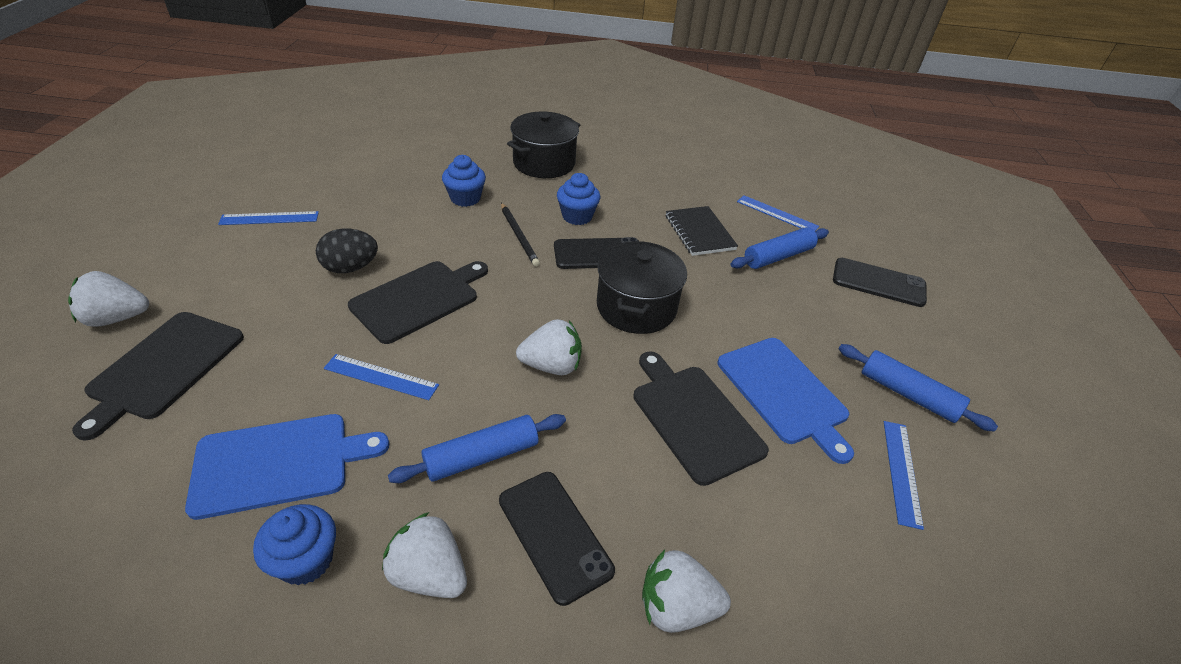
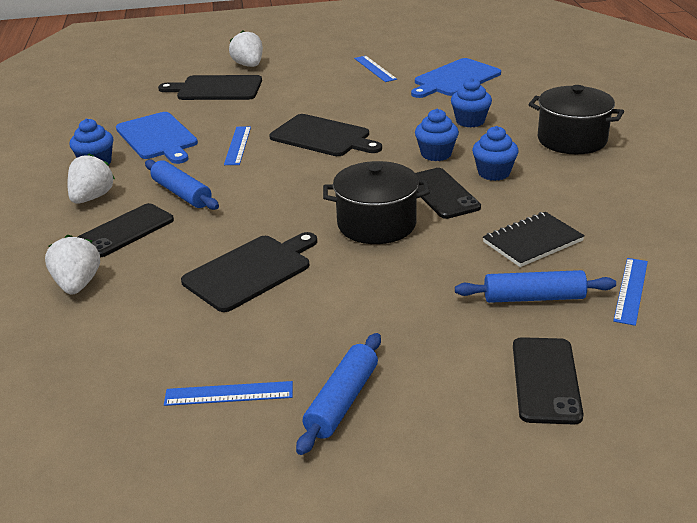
camera: 80 degrees right, 10 degrees down
black egg [316,229,378,273] -> none
black pencil [501,203,540,267] -> blue cupcake [415,109,459,161]
white strawberry [516,319,582,375] -> none
blue cutting board [718,338,854,464] -> blue cutting board moved to [411,58,501,98]
blue rolling pin [731,227,829,269] -> blue rolling pin turned 45 degrees counterclockwise [455,270,616,303]

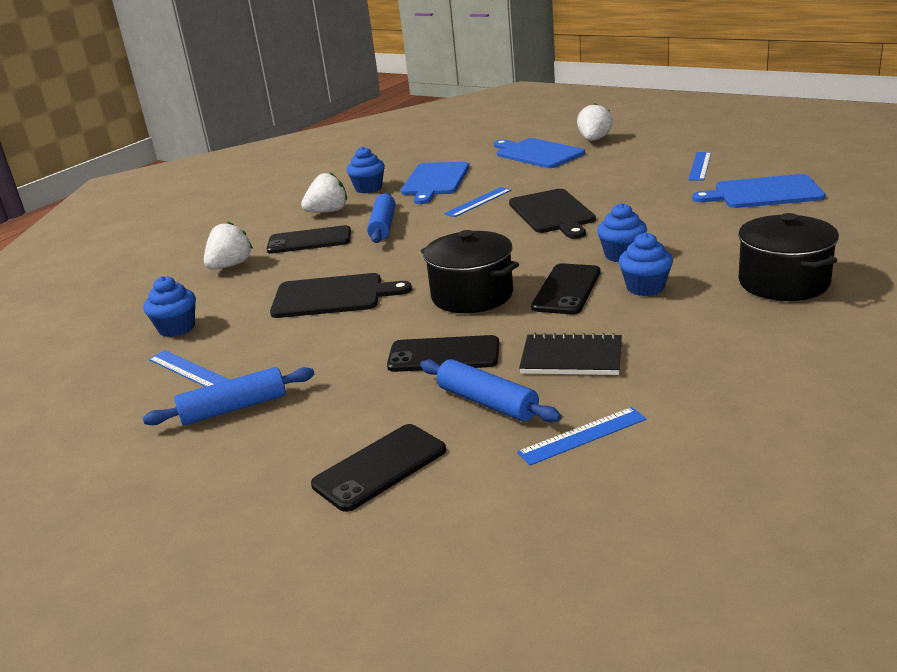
camera: 45 degrees right, 5 degrees down
black cutting board [158,75,262,100] -> blue cutting board [494,138,585,168]
blue cupcake [451,78,492,128] -> blue cupcake moved to [143,276,196,337]
none -> black phone [387,335,499,372]

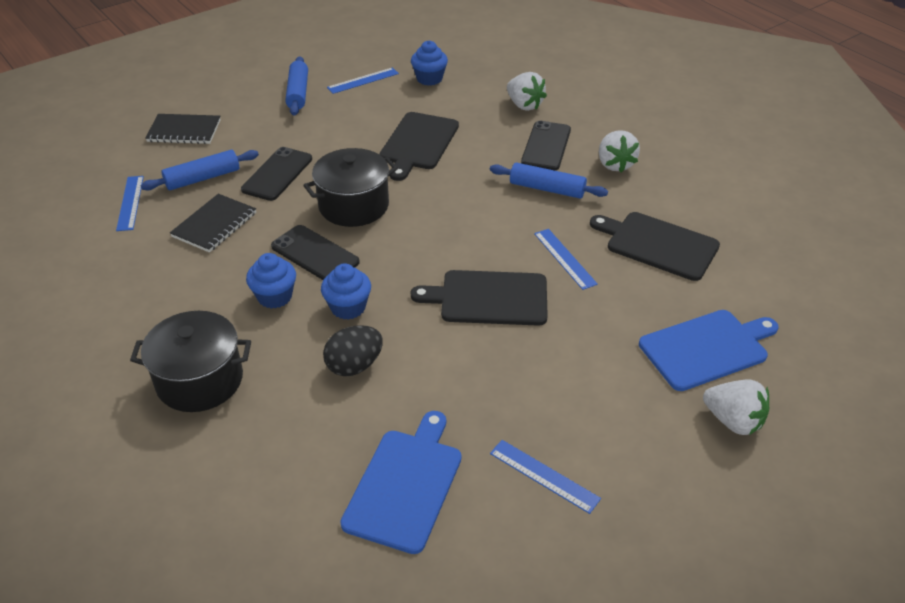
camera: 105 degrees right, 15 degrees up
black phone [311,424,446,512] -> black notebook [145,114,221,144]
blue cupcake [346,146,385,193] -> none
blue cutting board [401,162,469,204] -> black cutting board [590,212,720,281]
none -> black egg [323,325,383,376]

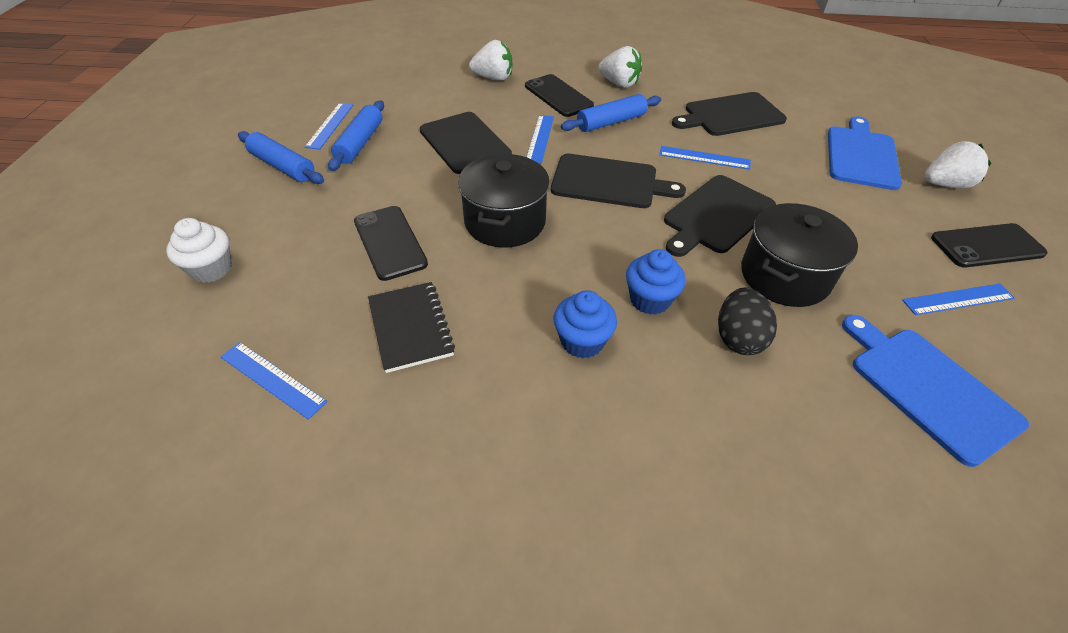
camera: 50 degrees left, 5 degrees up
black pot [130,311,251,412] -> black pot moved to [741,203,858,307]
blue rolling pin [141,150,259,190] -> blue rolling pin moved to [328,101,384,171]
black notebook [145,114,221,144] -> white cupcake [166,218,232,283]
black phone [271,225,360,280] -> black phone moved to [931,223,1047,268]
blue cupcake [411,41,448,86] -> none
none -> blue ruler [527,115,554,164]
none -> black cutting board [551,154,686,208]

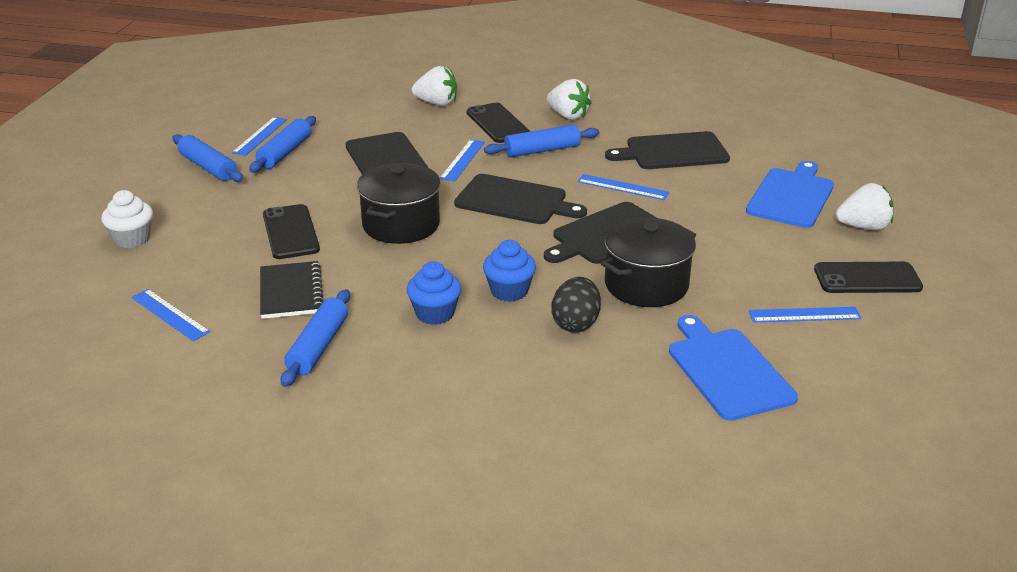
camera: 10 degrees right, 15 degrees down
none -> blue rolling pin [281,289,350,387]

